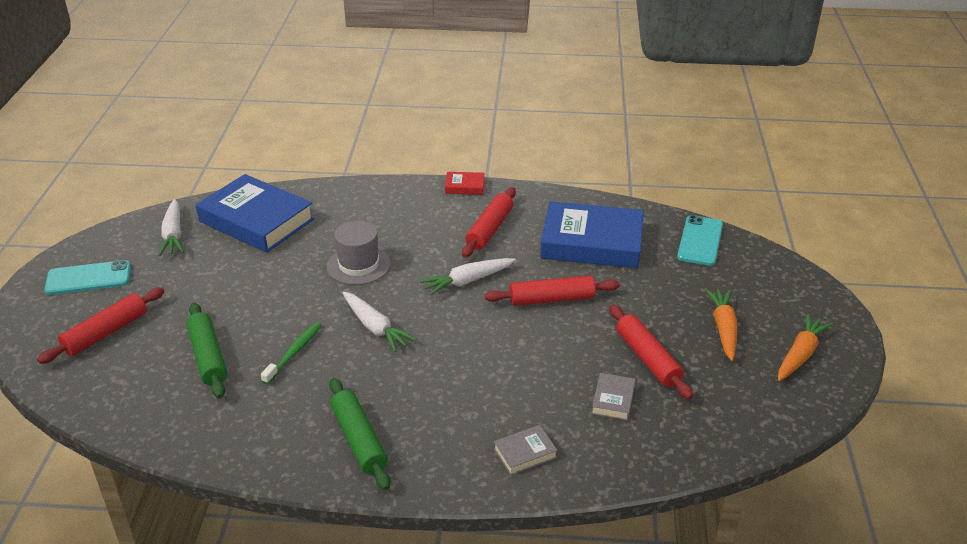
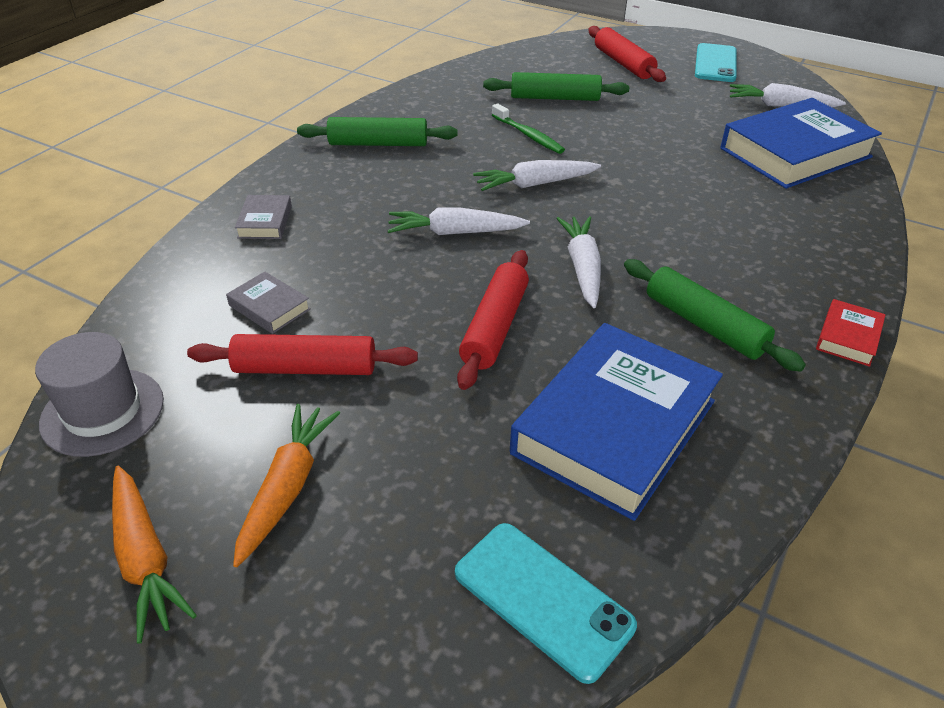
camera: 115 degrees right, 5 degrees up
grey hat [327,221,391,285] -> grey hat moved to [35,332,164,457]
red rolling pin [462,187,516,257] -> green rolling pin [624,259,806,372]
orange carrot [705,289,738,361] -> orange carrot turned 105 degrees counterclockwise [233,404,340,567]
none -> white carrot [387,207,530,235]

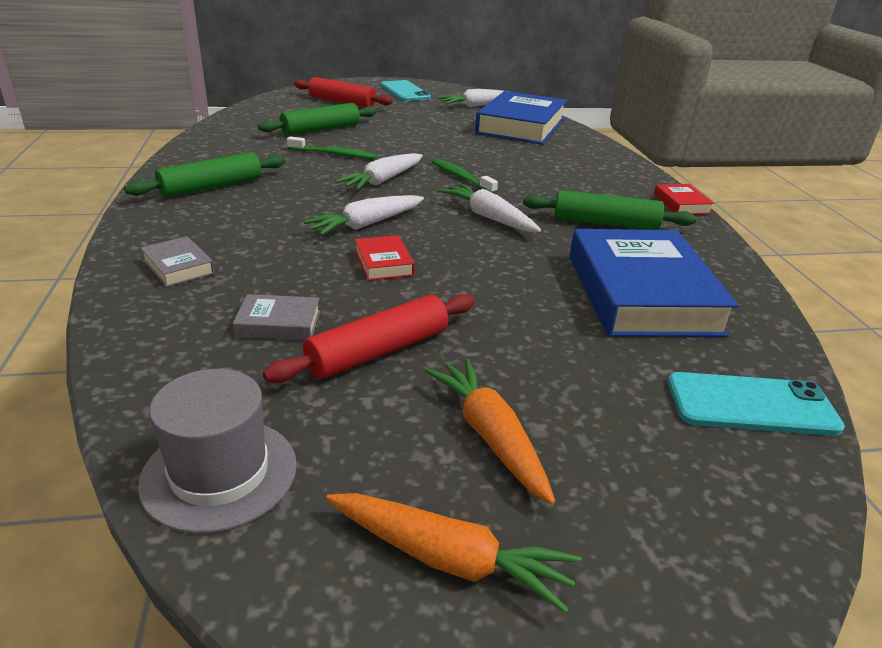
camera: 40 degrees left, 10 degrees down
red rolling pin [457,250,529,390] -> none
none -> red book [355,235,415,281]
none -> green toothbrush [432,158,498,194]

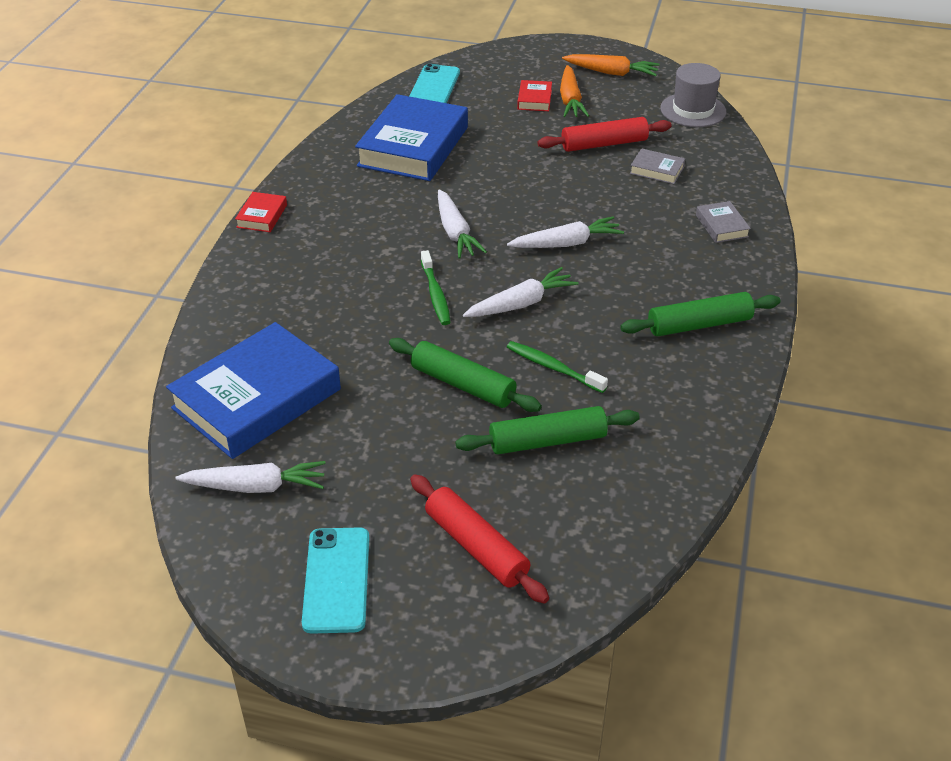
camera: 155 degrees left, 10 degrees up
orange carrot [326,493,581,613] -> orange carrot turned 150 degrees clockwise [562,54,660,76]
red book [355,235,415,281] -> red book moved to [517,80,552,111]
green rolling pin [523,190,697,230] -> green rolling pin moved to [389,338,542,412]
turquoise phone [668,372,845,436] -> turquoise phone turned 75 degrees clockwise [409,64,460,103]

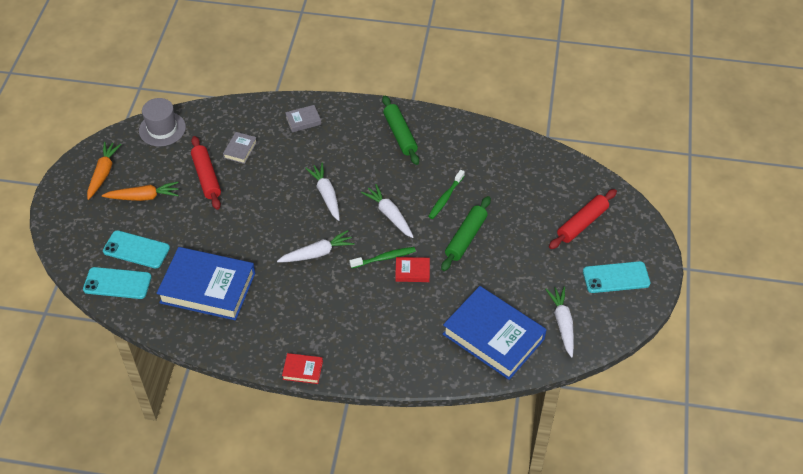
camera: 95 degrees left, 10 degrees up
green rolling pin [455,406,640,455] -> none
red book [517,80,552,111] -> red book moved to [395,257,430,282]
none -> turquoise phone [103,230,170,268]

